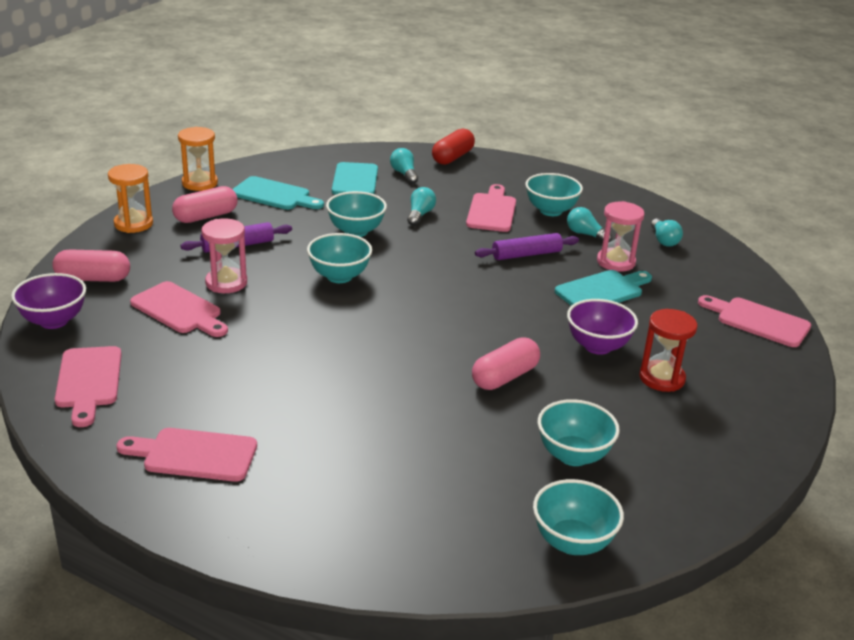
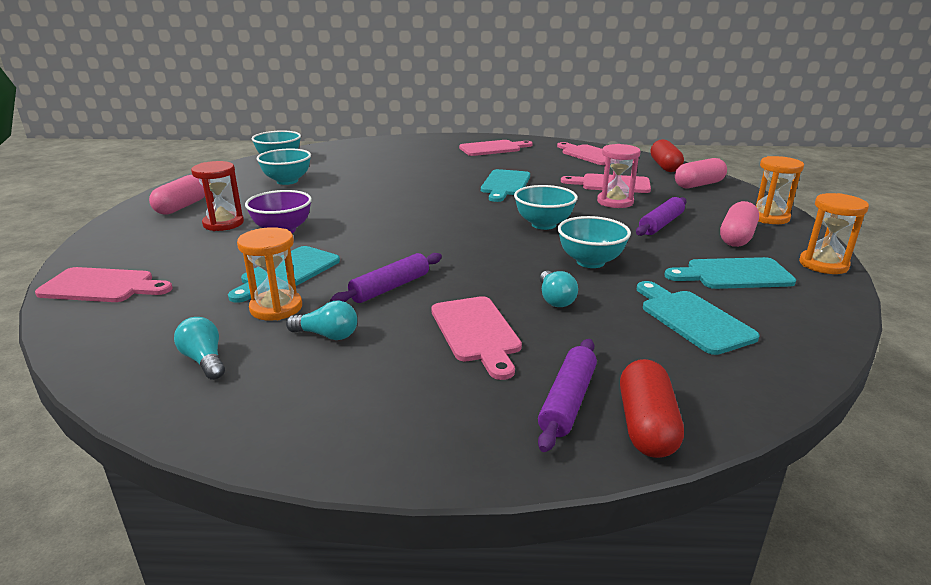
camera: 155 degrees right, 5 degrees down
purple bowl [11,273,86,329] -> red capsule [651,139,684,172]
turquoise light bulb [390,148,418,184] -> none
pink capsule [472,337,540,390] -> pink capsule moved to [149,175,205,215]
turquoise bowl [525,173,583,216] -> none
pink hourglass [597,201,645,272] -> orange hourglass [237,227,302,321]
none -> turquoise cutting board [481,169,530,202]
none -> purple rolling pin [538,339,597,452]

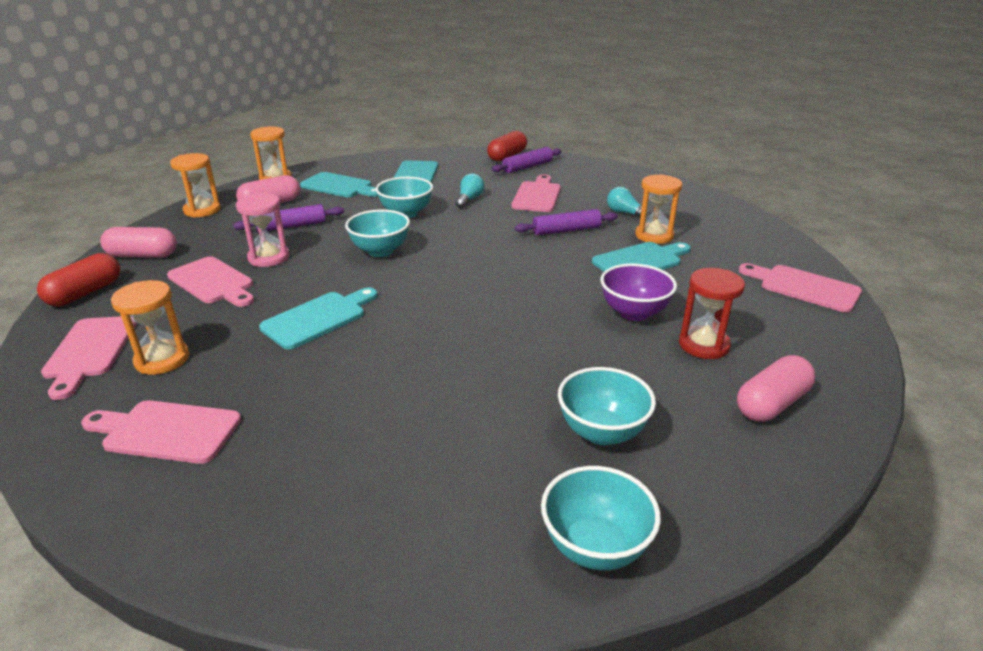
camera: 150 degrees left, 5 degrees up
turquoise light bulb [174,317,225,380] -> none
none -> orange hourglass [111,280,189,375]

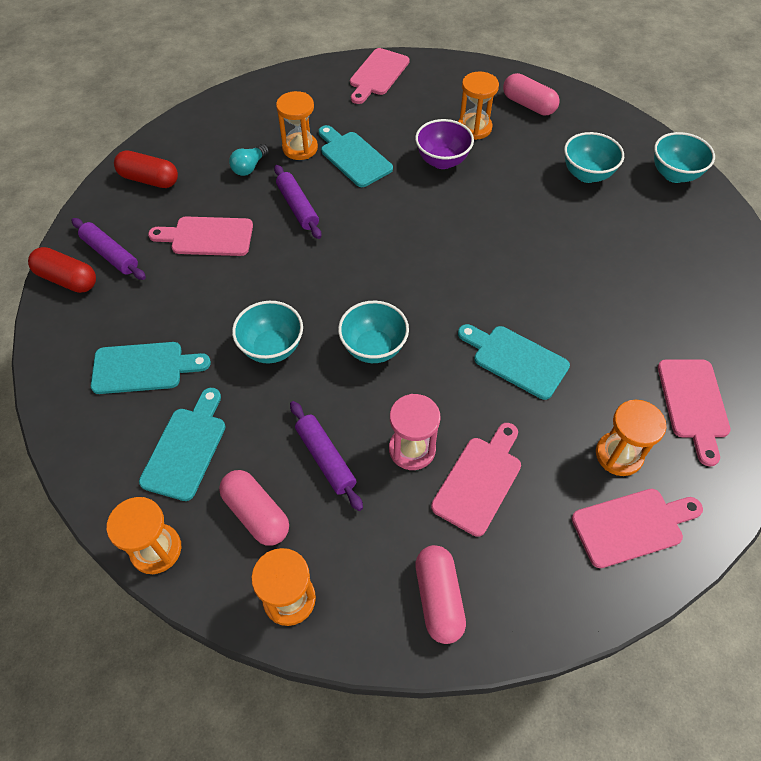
camera: 100 degrees left, 25 degrees up
red capsule [37,253,120,306] -> red capsule moved to [114,150,178,188]
turquoise light bulb [456,173,484,208] -> none
red hourglass [679,268,745,359] -> orange hourglass [458,71,499,140]

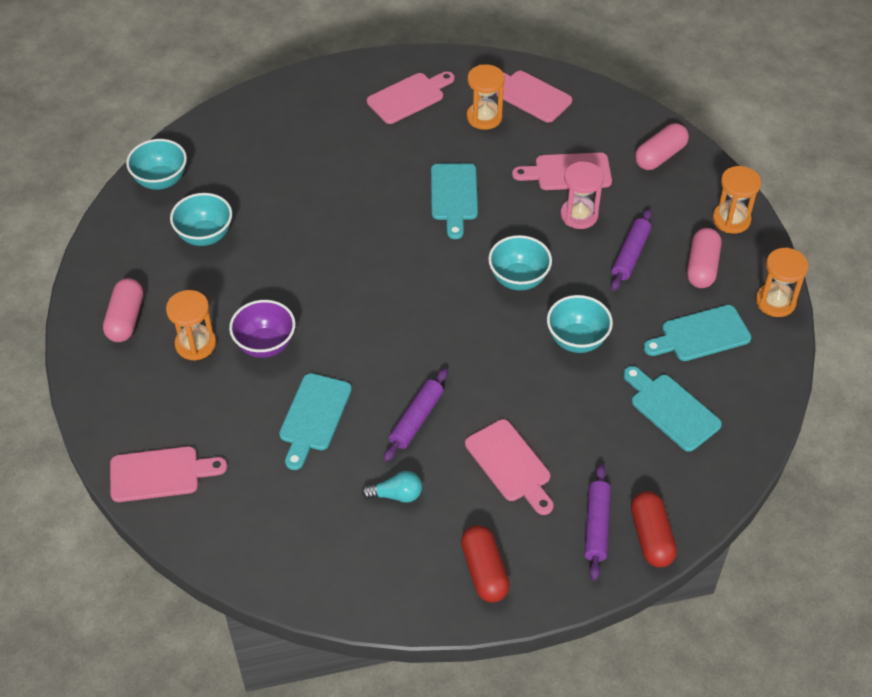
camera: 125 degrees left, 5 degrees down
orange hourglass [276,91,318,160] -> none

